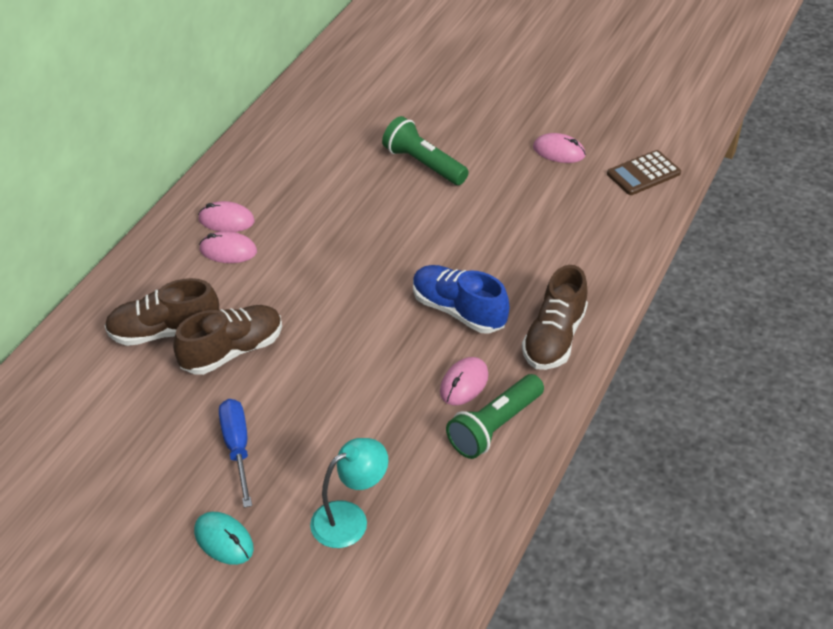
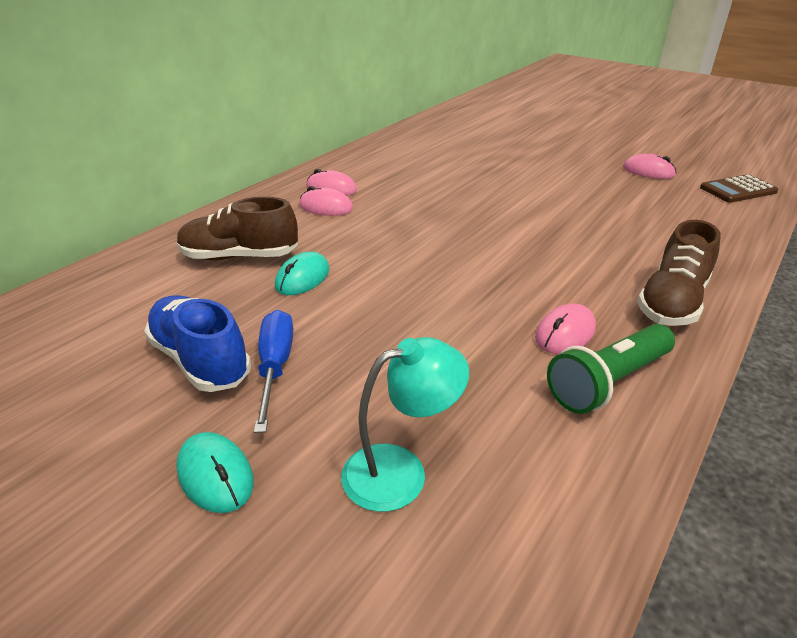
camera: 10 degrees right, 10 degrees down
brown shoe [173,305,282,375] -> turquoise mouse [275,252,329,295]
green flashlight [382,116,469,185] -> none
blue shoe [413,265,509,333] -> blue shoe moved to [144,295,251,392]

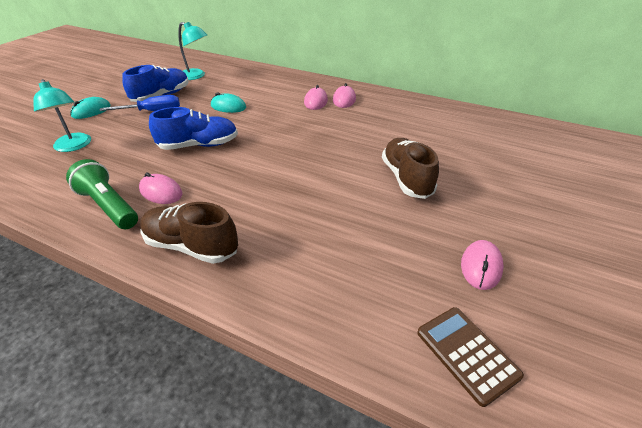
camera: 80 degrees right, 5 degrees up
brown shoe [177,197,298,260] -> brown shoe moved to [382,138,439,199]
none -> blue shoe [149,107,238,150]
none -> turquoise lamp [178,22,207,80]

